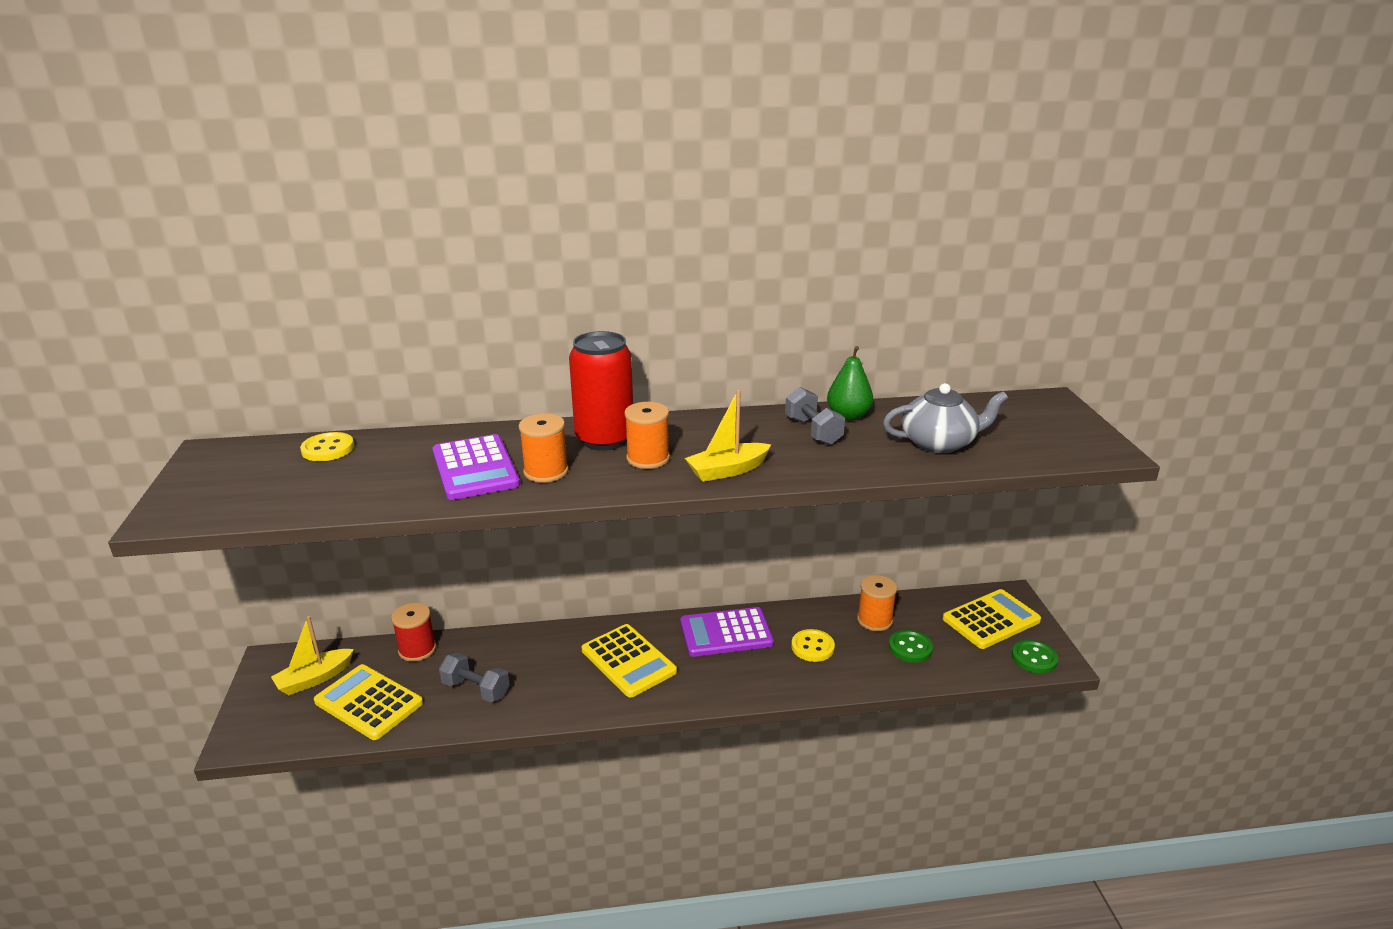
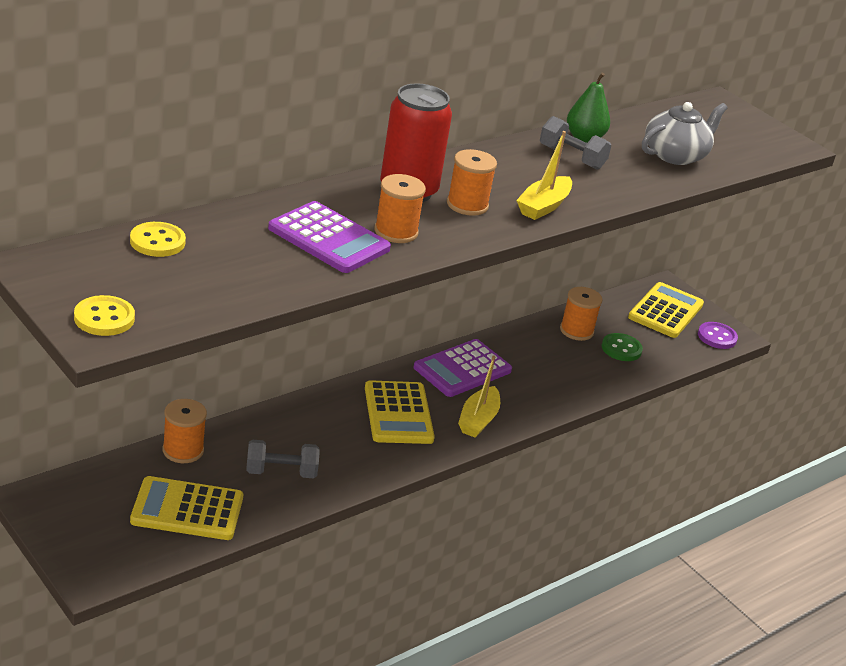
camera: 35 degrees left, 5 degrees up
yellow boat [271,616,354,695] -> yellow boat moved to [458,356,500,438]
red spool [391,603,436,662] -> orange spool [162,399,207,463]
yellow calculator [582,624,677,698] -> yellow calculator turned 60 degrees clockwise [365,380,435,444]
yellow button [791,629,835,662] -> yellow button moved to [74,295,135,336]
green button [1012,640,1058,673] -> purple button [698,322,738,349]

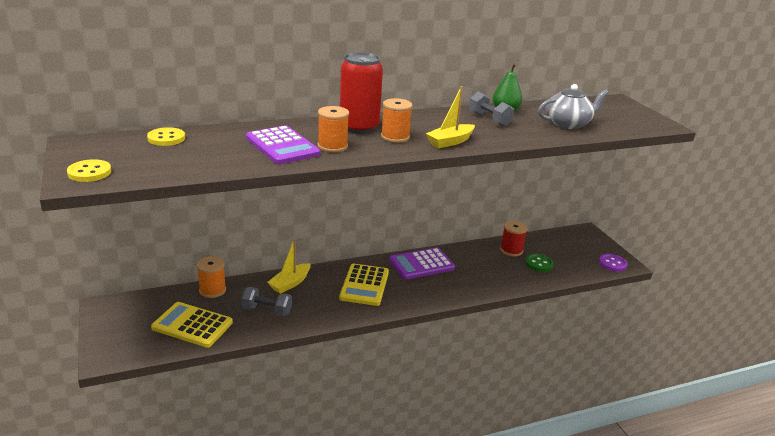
camera: 20 degrees right, 5 degrees down
yellow boat [458,356,500,438] -> yellow boat moved to [267,238,311,294]
orange spool [560,287,602,341] -> red spool [500,221,528,256]
yellow calculator [628,282,704,338] -> none

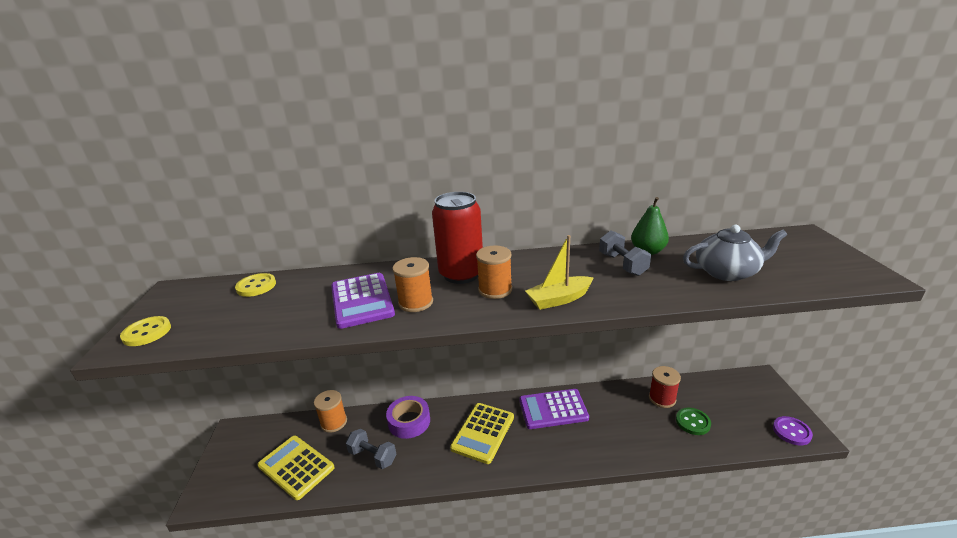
camera: 20 degrees right, 0 degrees up
yellow boat [267,238,311,294] -> purple tape [386,396,430,439]

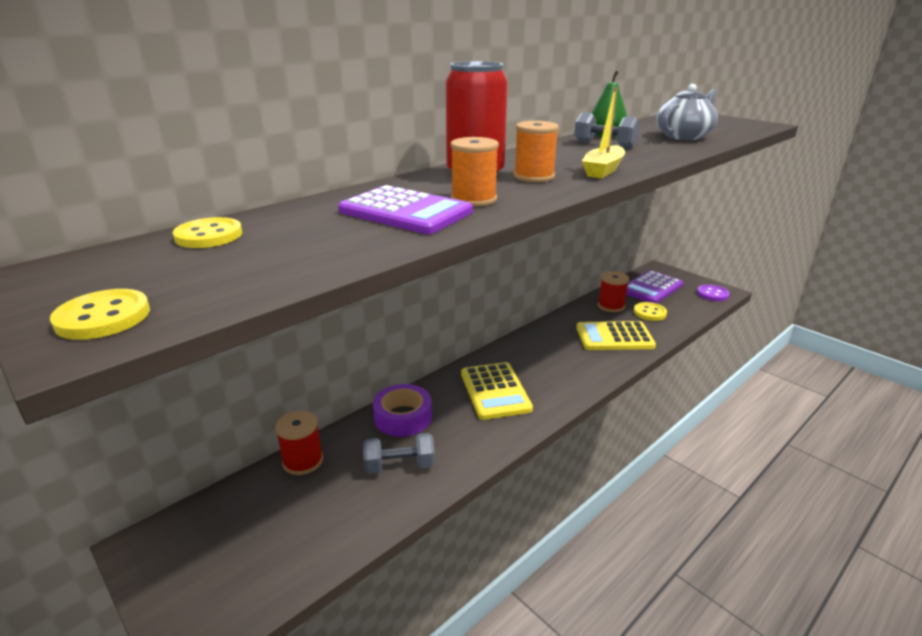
camera: 40 degrees left, 0 degrees up
yellow calculator [257,436,335,500] -> yellow calculator moved to [576,321,656,350]
orange spool [314,390,347,433] -> red spool [275,411,323,475]
purple calculator [519,389,589,429] -> purple calculator moved to [626,270,683,304]
green button [676,408,711,435] -> yellow button [634,302,667,321]

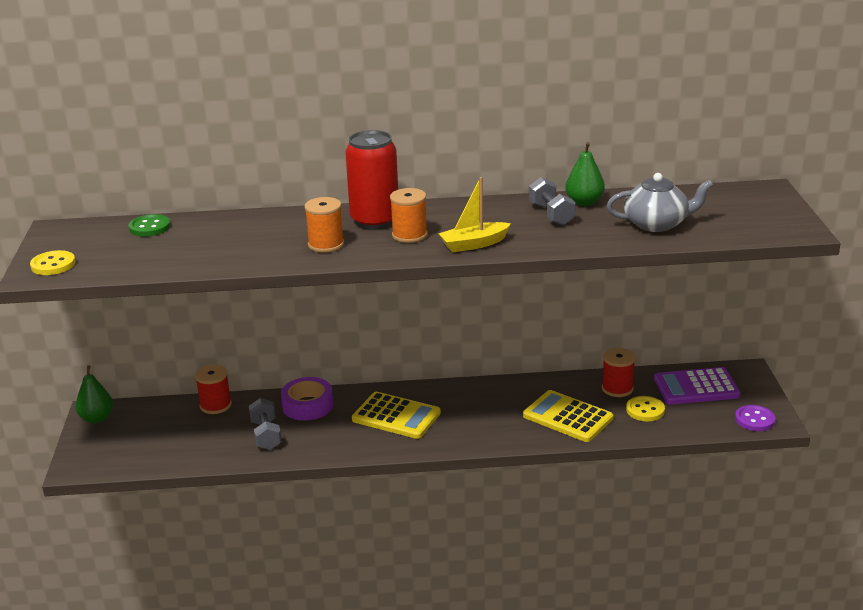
camera: 40 degrees right, 0 degrees up
yellow button [173,217,242,248] -> green button [128,214,171,237]
purple calculator [338,185,473,234] -> none
grey dumbbell [363,433,435,474] -> grey dumbbell turned 45 degrees clockwise [249,398,282,450]
yellow calculator [461,362,533,420] -> yellow calculator turned 90 degrees counterclockwise [352,392,441,439]
none -> green pear [75,366,113,423]

